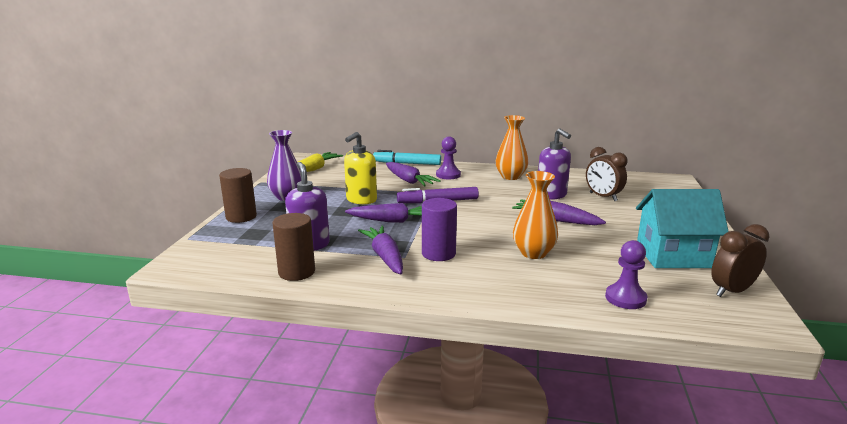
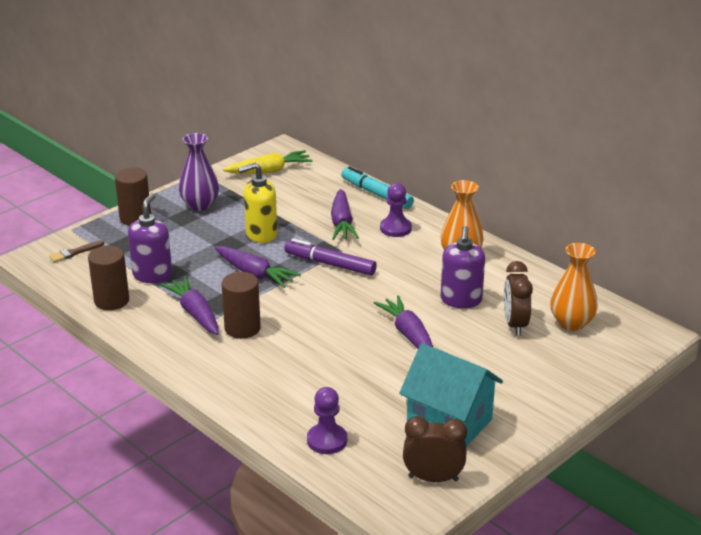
camera: 35 degrees right, 10 degrees up
purple carrot [358,226,403,274] -> purple carrot turned 45 degrees counterclockwise [160,276,219,335]
purple cylinder [422,198,457,261] -> brown cylinder [222,272,261,339]
orange vase [513,171,558,259] -> orange vase moved to [551,243,598,331]
none -> brown brush [49,240,104,262]

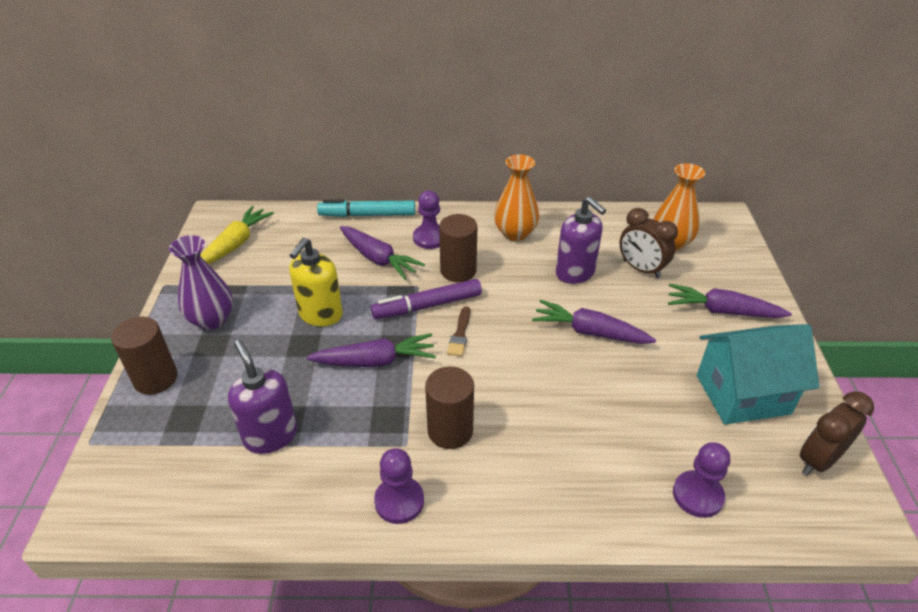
camera: 45 degrees left, 10 degrees up
brown brush [49,240,104,262] -> brown brush moved to [447,306,470,357]
brown cylinder [88,246,129,310] -> brown cylinder moved to [439,214,477,282]
purple carrot [160,276,219,335] -> purple carrot moved to [668,284,792,318]
none -> purple pawn [374,448,424,524]

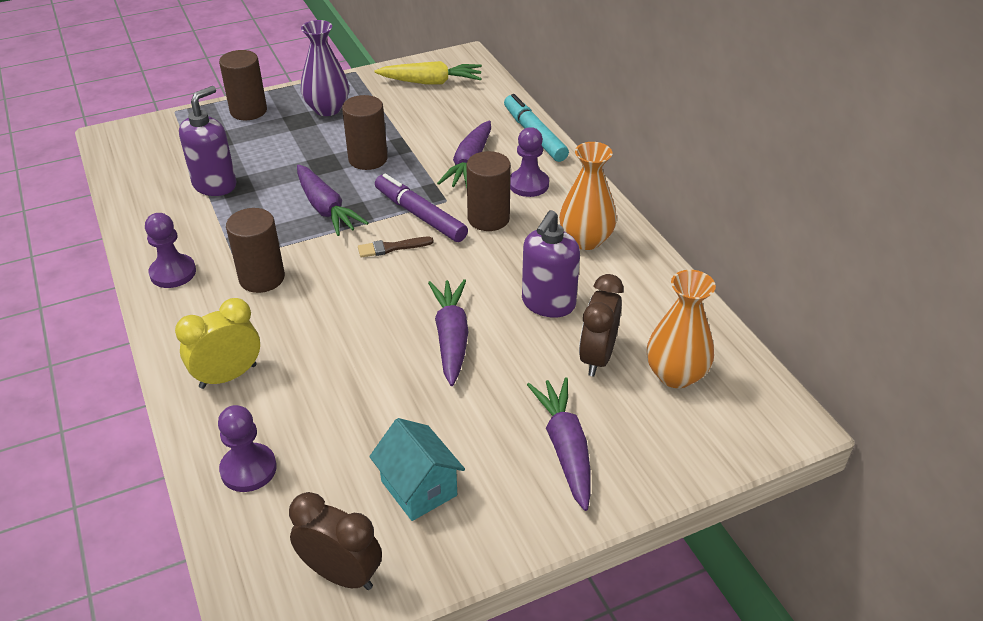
camera: 65 degrees right, 0 degrees up
yellow soap dispenser [289,238,343,327] -> brown cylinder [342,95,388,170]
turquoise house [697,324,819,424] -> turquoise house [369,418,465,521], size x0.64
none -> yellow clock [175,298,260,389]

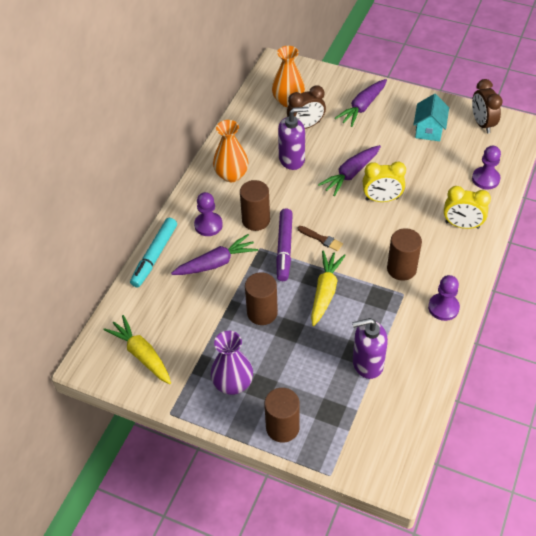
camera: 130 degrees left, 10 degrees up
purple carrot [297,164,369,236] -> yellow carrot [311,251,346,326]
none -> yellow clock [363,162,406,202]

